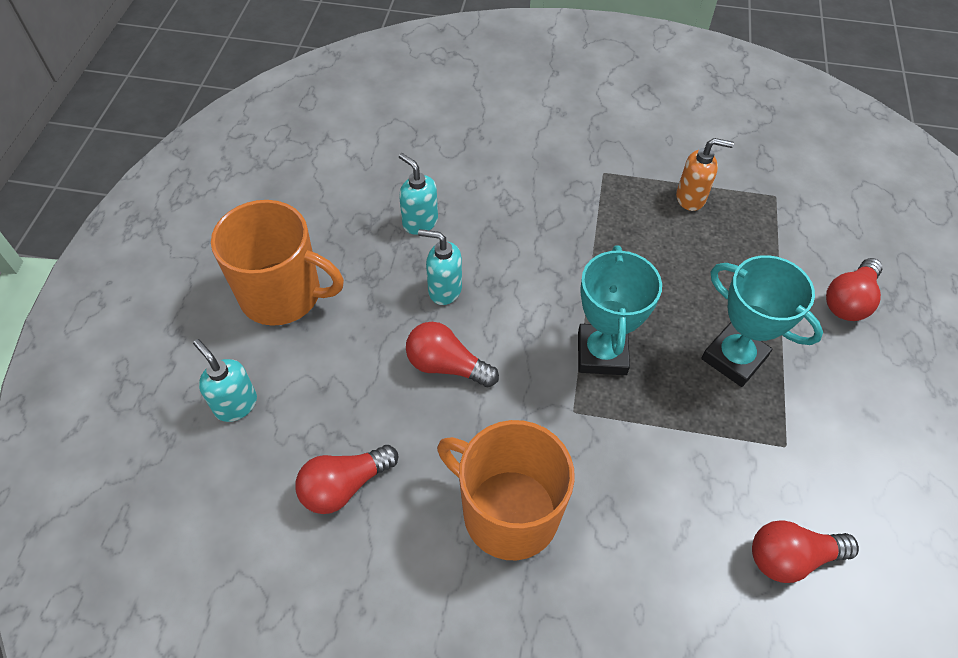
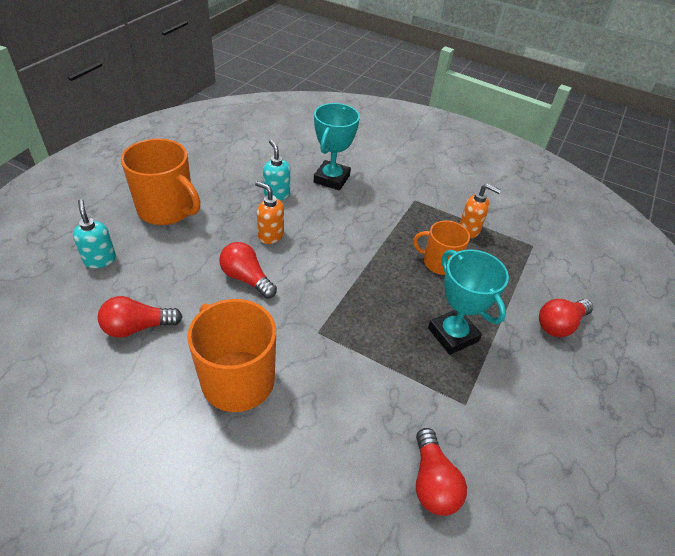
camera: 15 degrees right, 10 degrees down
turquoise soap dispenser [418,229,462,305] -> orange soap dispenser [255,181,284,244]
turquoise trophy [578,245,662,375] -> turquoise trophy moved to [314,103,360,190]
red light bulb [752,520,859,583] -> red light bulb turned 105 degrees counterclockwise [416,428,467,516]
none -> orange mug [413,220,470,275]

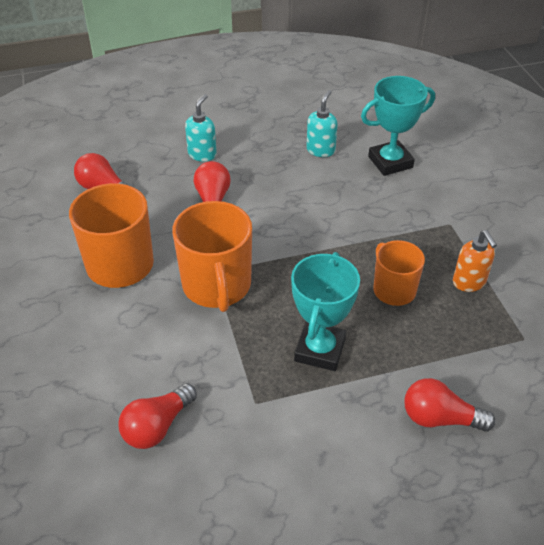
camera: 50 degrees right, 0 degrees up
turquoise soap dispenser [73,199,116,268] -> turquoise soap dispenser moved to [185,94,217,162]
orange mug [121,138,200,225] -> orange mug moved to [172,201,252,312]
orange soap dispenser [255,181,284,244] -> none

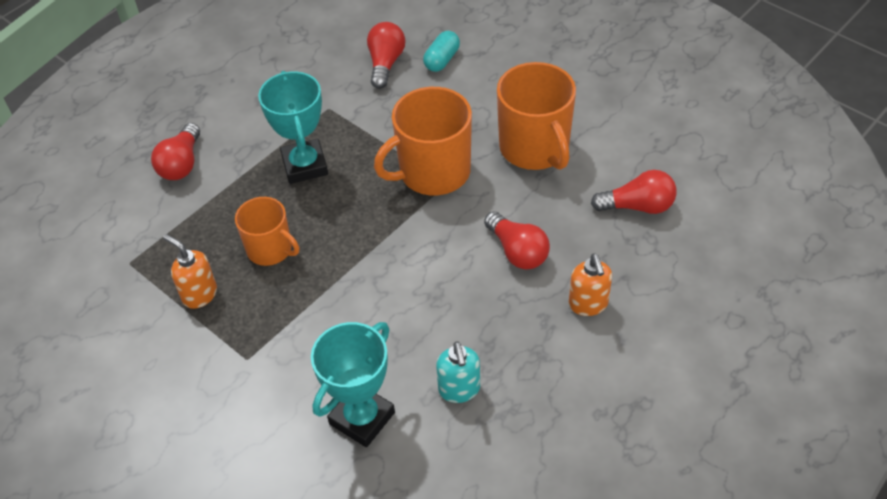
camera: 150 degrees right, 5 degrees up
orange mug [172,201,252,312] -> orange mug turned 75 degrees counterclockwise [374,87,472,196]
turquoise soap dispenser [185,94,217,162] -> orange soap dispenser [569,253,612,316]
red light bulb [404,378,496,432] -> red light bulb turned 120 degrees clockwise [151,123,200,180]
none -> turquoise capsule [423,31,460,72]

